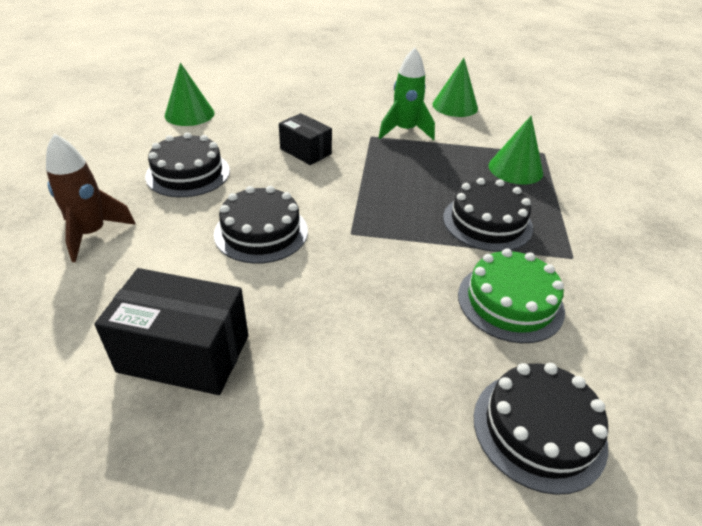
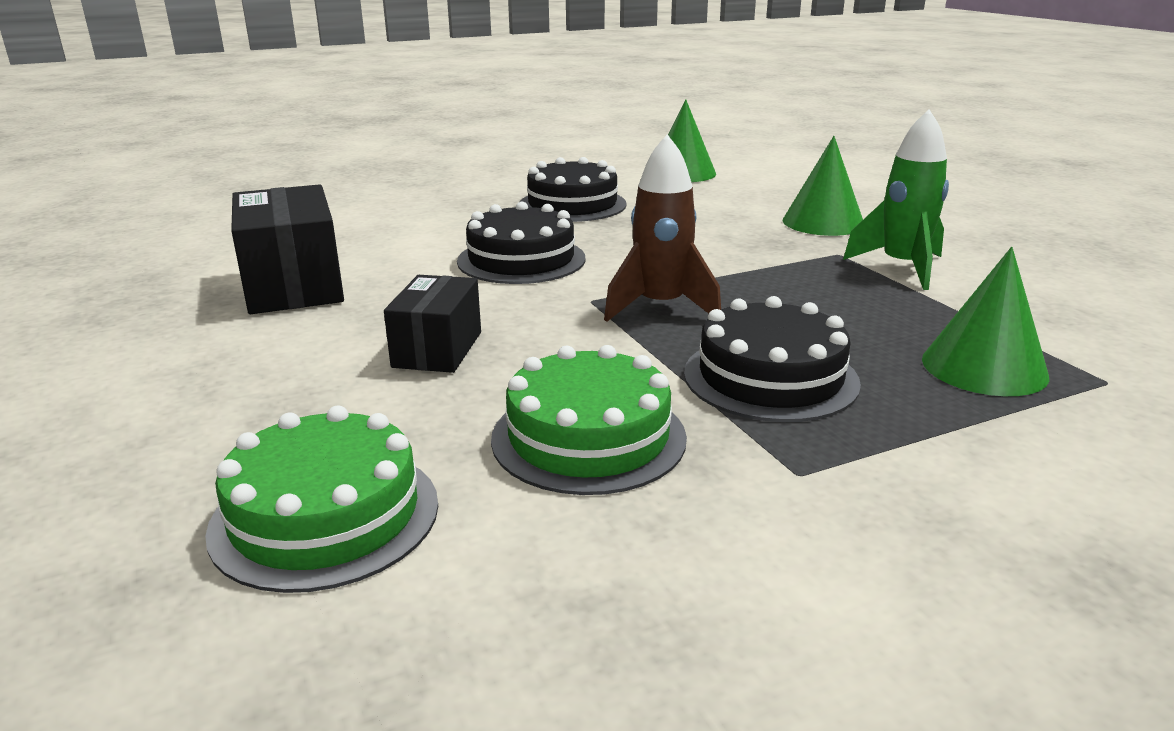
camera: 60 degrees right, 15 degrees down
brown rocket [46,134,136,262] -> brown rocket moved to [604,134,721,322]
black box [279,113,332,165] -> black box moved to [384,275,481,373]
green cone [433,58,478,117] -> green cone moved to [783,136,863,236]
black cake [474,363,608,495] -> green cake [205,406,438,593]

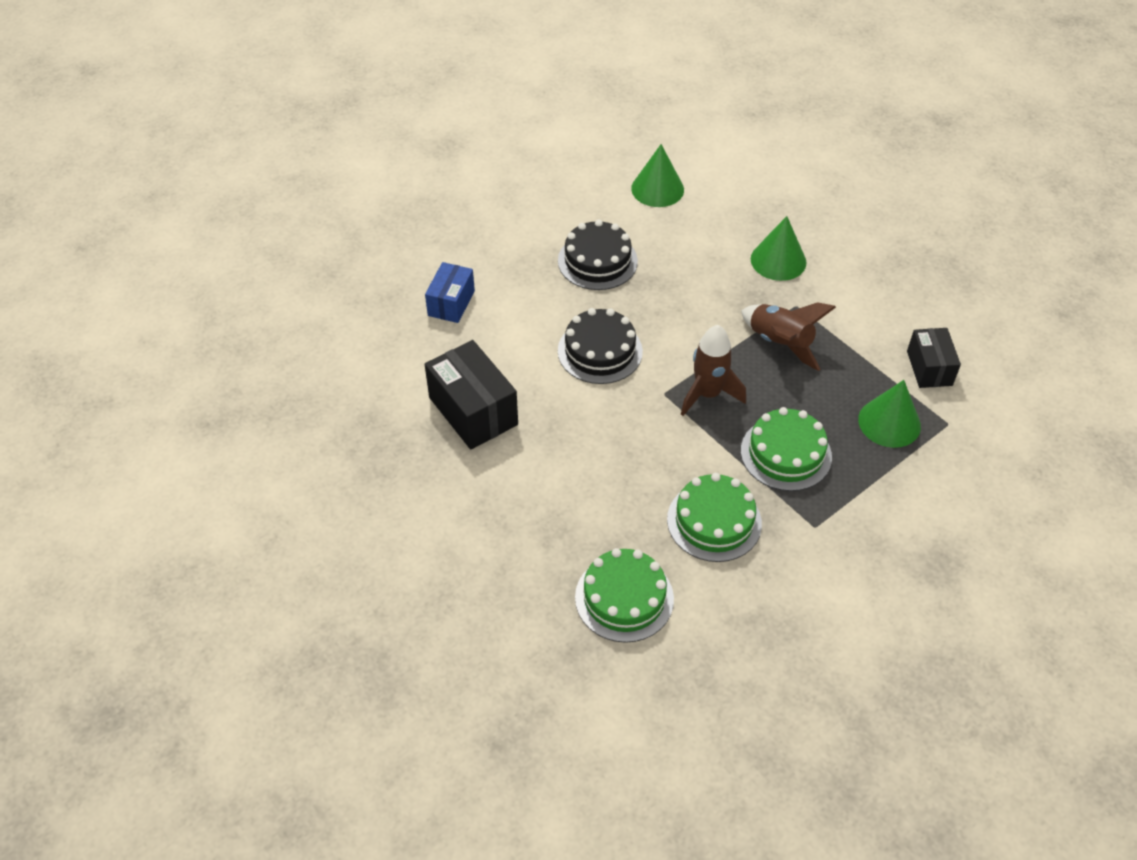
camera: 15 degrees left, 25 degrees up
black box [384,275,481,373] -> black box moved to [907,328,961,388]
black cake [684,296,861,422] -> green cake [741,407,832,491]
green rocket [843,110,949,290] -> none
none -> blue box [425,262,475,323]
none -> brown rocket [741,302,836,371]

